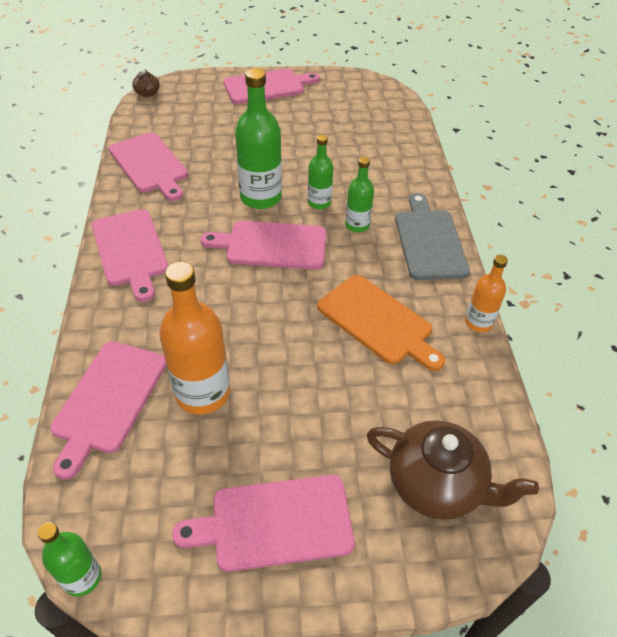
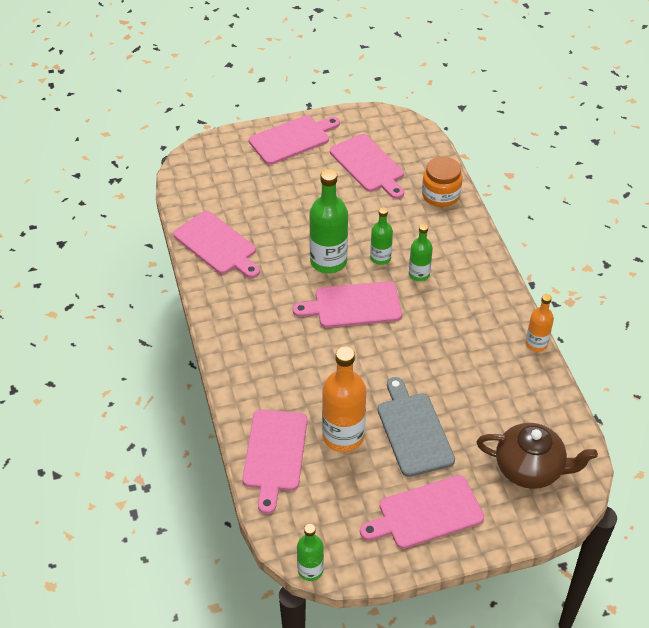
camera: 10 degrees left, 0 degrees up
pink cutting board [92,209,168,302] -> pink cutting board moved to [330,134,404,199]
brown teapot [132,70,160,97] -> none
orange cutting board [317,275,445,371] -> none
grey cutting board [395,193,470,280] -> grey cutting board moved to [378,377,455,477]
none -> orange jar [422,156,463,207]

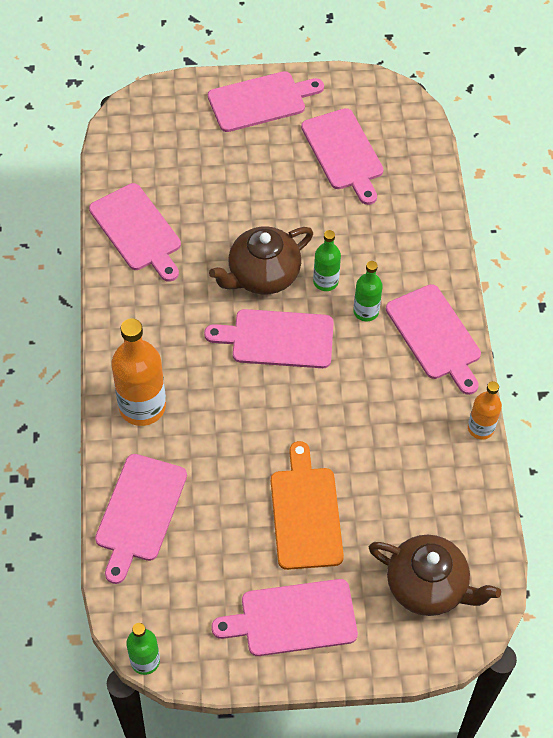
camera: 10 degrees right, 10 degrees up
green bottle [309,169,348,273] -> brown teapot [209,226,313,294]
orange bottle [322,346,366,452] -> orange bottle moved to [111,318,166,426]
grey cutting board [378,377,455,477] -> orange cutting board [271,441,344,570]
orange jar [422,156,463,207] -> none
none -> pink cutting board [386,284,481,395]

